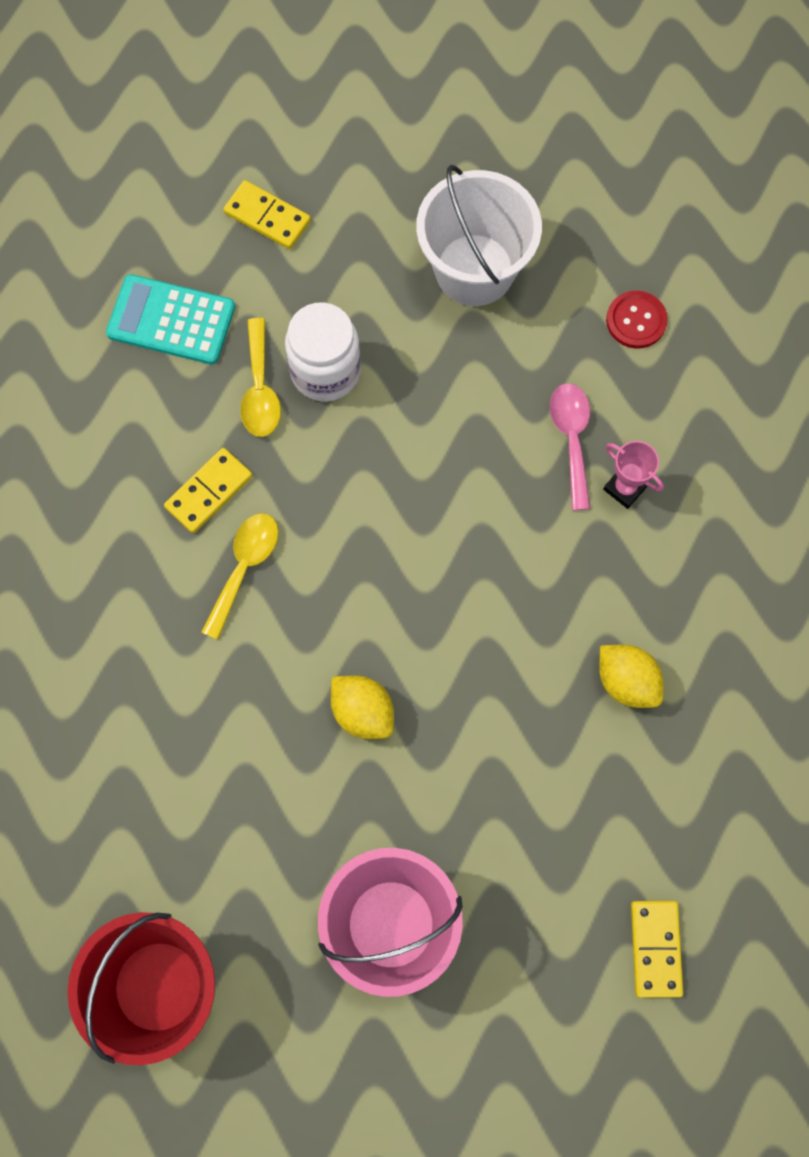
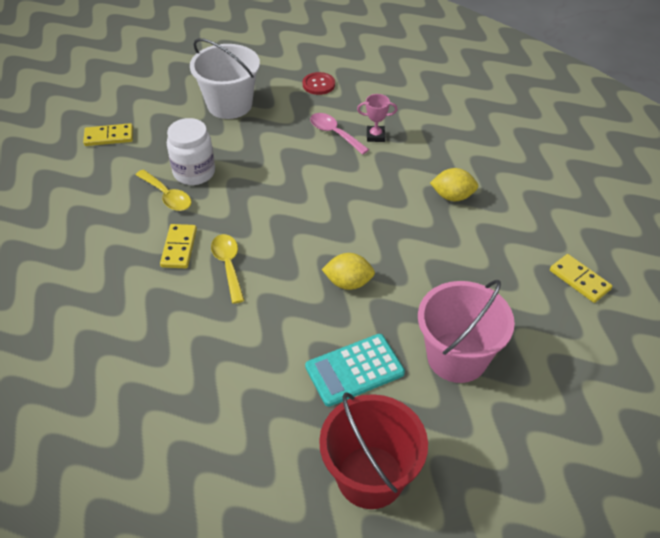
camera: 40 degrees left, 25 degrees down
turquoise calculator [106,274,235,365] -> turquoise calculator moved to [305,334,405,407]

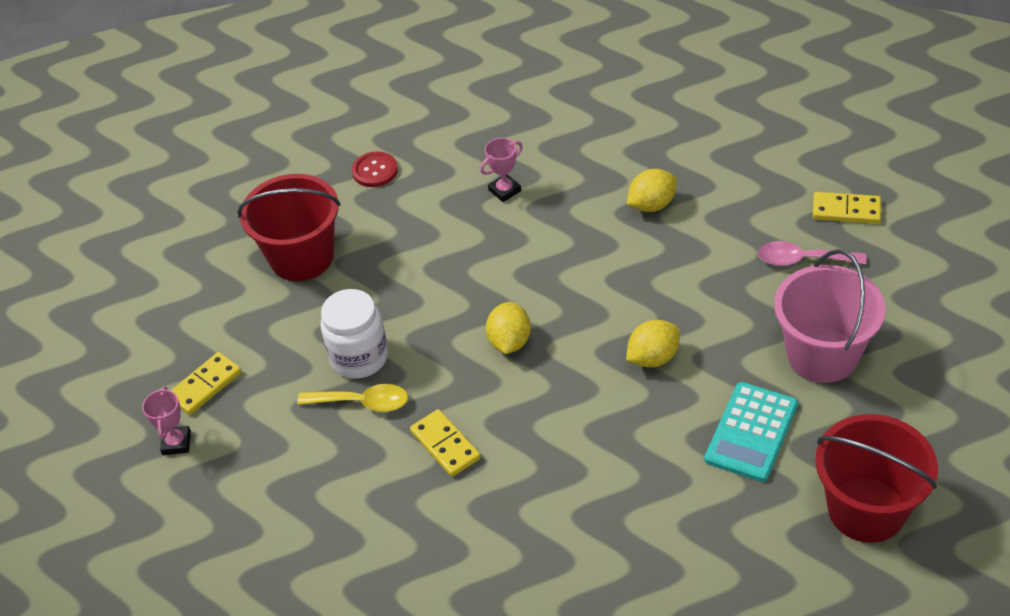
camera: 35 degrees left, 0 degrees up
white bucket [190,38,260,119] -> red bucket [237,174,341,281]
yellow spoon [211,234,245,304] -> none
pink spoon [310,113,369,155] -> pink spoon moved to [758,241,867,266]
none -> pink trophy [142,386,191,455]
none -> yellow lemon [486,302,531,354]

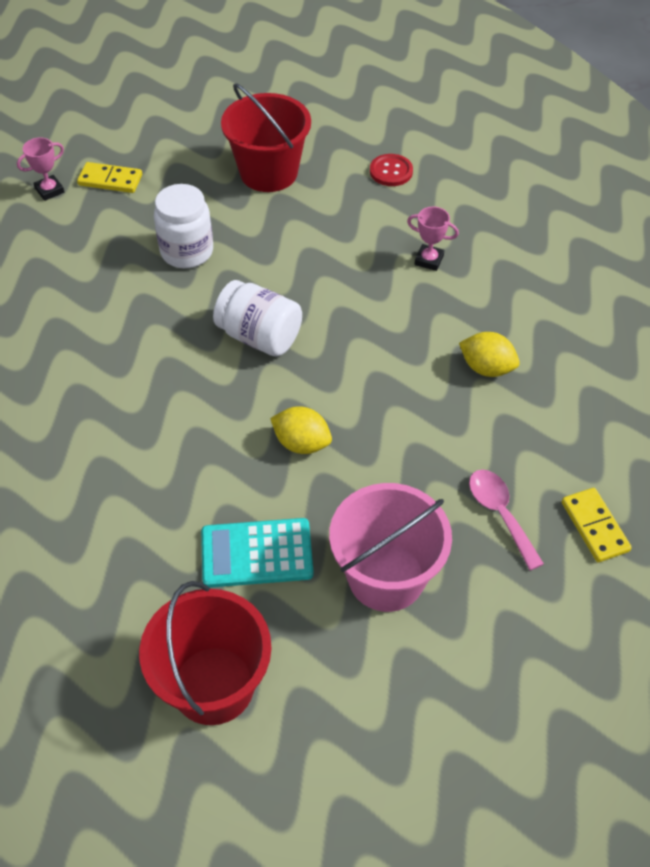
camera: 55 degrees right, 5 degrees up
yellow spoon [297,384,408,412] -> none
yellow domino [410,409,481,477] -> none
yellow lemon [486,302,531,354] -> white jar [213,280,302,357]

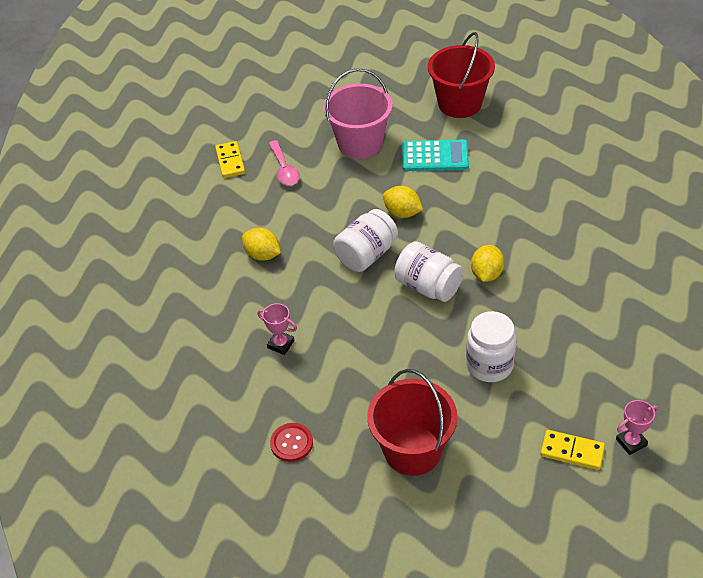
camera: 170 degrees left, 5 degrees down
none -> white jar [333,209,398,272]
none -> yellow lemon [471,245,505,282]

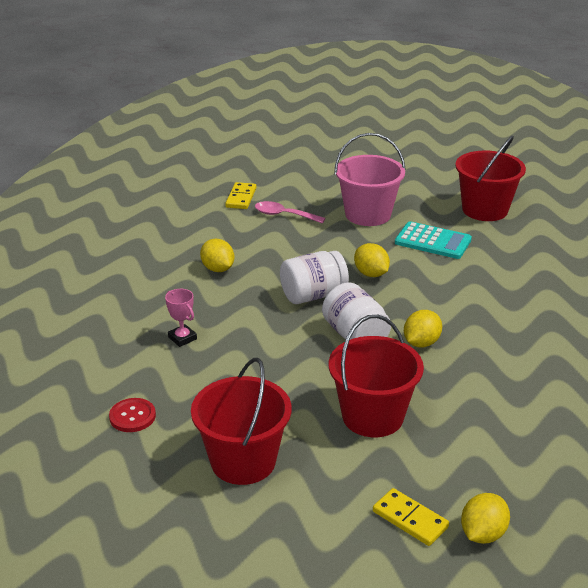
camera: 20 degrees right, 15 degrees down
pink spoon [268,140,300,186] -> pink spoon turned 105 degrees clockwise [255,201,326,223]
white jar [466,311,517,382] -> red bucket [329,315,424,437]
pink trophy [616,400,658,455] -> yellow lemon [461,493,510,544]

